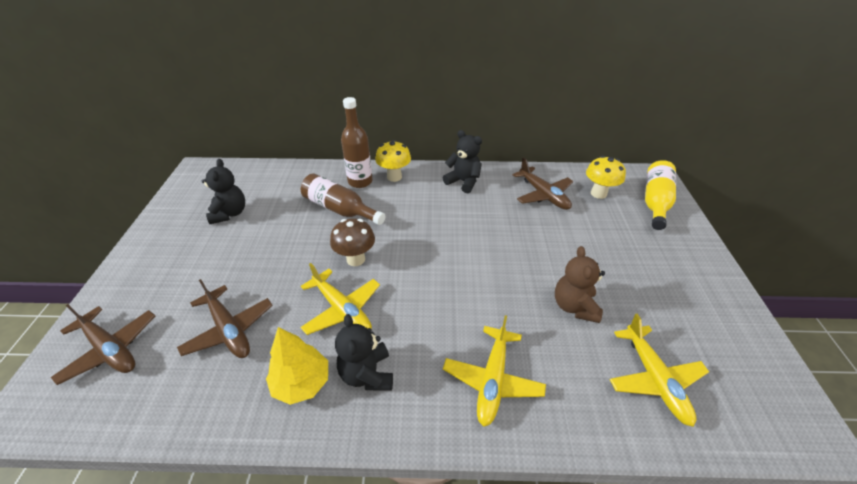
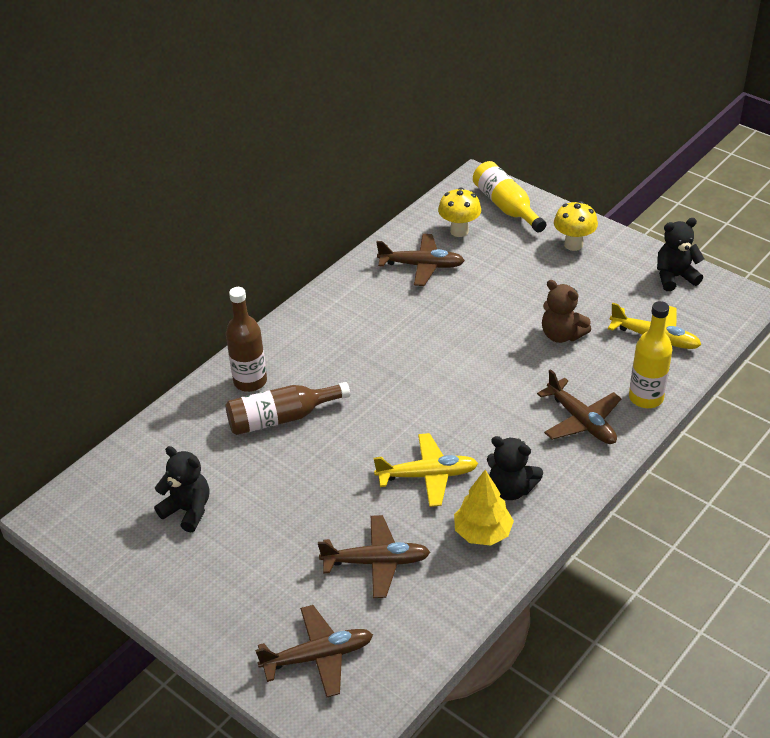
camera: 50 degrees left, 0 degrees up
brown mushroom [330,219,375,266] -> none
yellow mushroom [375,140,411,182] -> yellow mushroom moved to [554,201,598,251]
black teddy bear [443,130,482,193] -> black teddy bear moved to [657,218,705,291]
yellow plane [443,315,546,427] -> brown plane [537,369,622,444]
none -> yellow bottle [629,301,672,408]

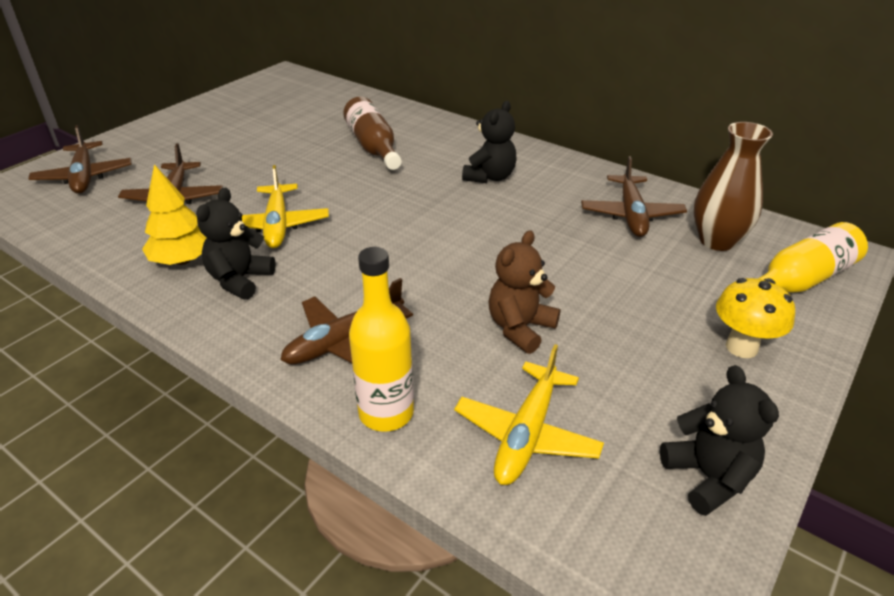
camera: 85 degrees right, 5 degrees down
black teddy bear [154,446,209,532] -> black teddy bear moved to [462,101,517,183]
brown bottle [226,287,267,392] -> none
yellow mushroom [438,188,481,237] -> brown vase [694,122,773,251]

